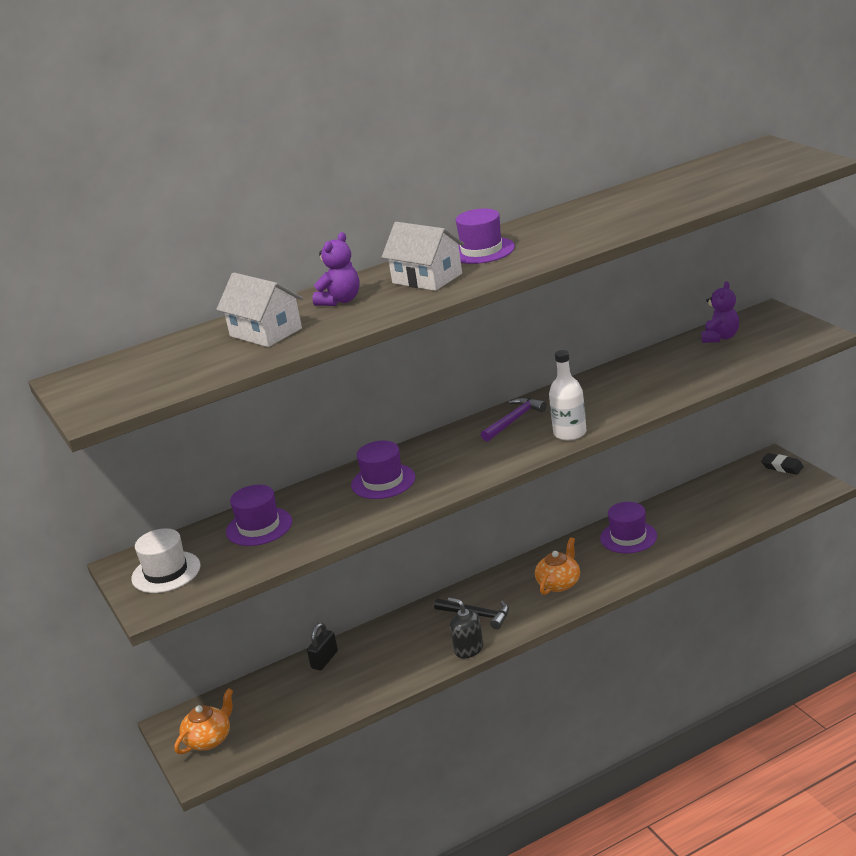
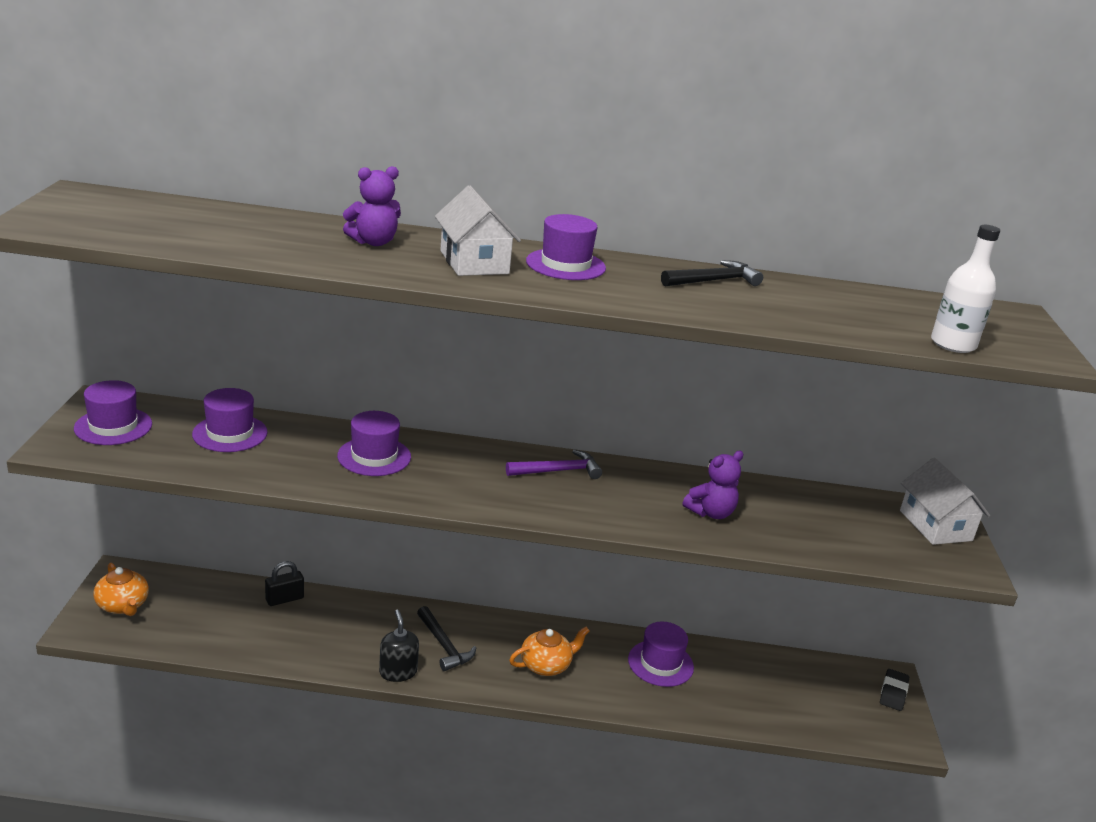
camera: 25 degrees right, 0 degrees up
white hat [131,528,200,593] -> purple hat [74,380,152,445]
orange teapot [174,688,233,754] -> orange teapot turned 75 degrees clockwise [93,563,149,616]
white house [216,273,303,347] -> white house moved to [900,458,990,545]
white bottle [549,350,587,441] -> white bottle moved to [931,225,1000,353]
purple teddy bear [701,281,739,343] -> purple teddy bear moved to [682,451,743,519]
black eraser [761,453,804,475] -> black eraser turned 45 degrees clockwise [880,669,909,711]
none -> black hammer [661,260,763,286]

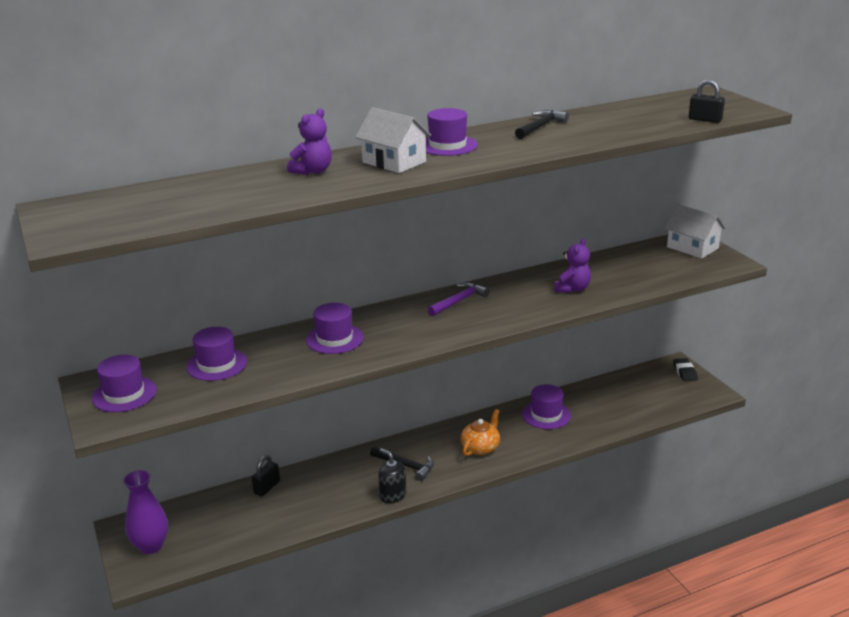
camera: 25 degrees left, 0 degrees up
orange teapot [93,563,149,616] -> purple vase [123,470,168,554]
white bottle [931,225,1000,353] -> black padlock [689,80,725,123]

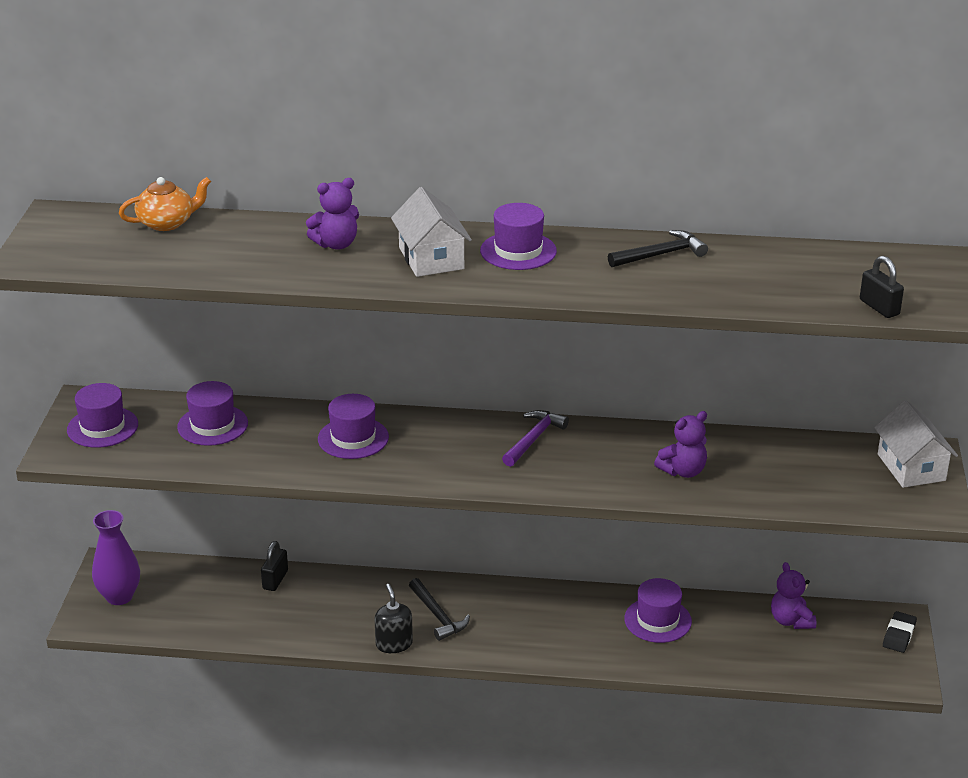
camera: 30 degrees right, 5 degrees up
black padlock [252,455,280,497] -> black padlock turned 45 degrees counterclockwise [261,541,288,591]
purple hammer [427,282,489,316] -> purple hammer turned 45 degrees counterclockwise [502,410,569,467]
orange teapot [461,409,500,456] -> orange teapot moved to [119,177,211,231]
none -> purple teddy bear [771,562,816,629]

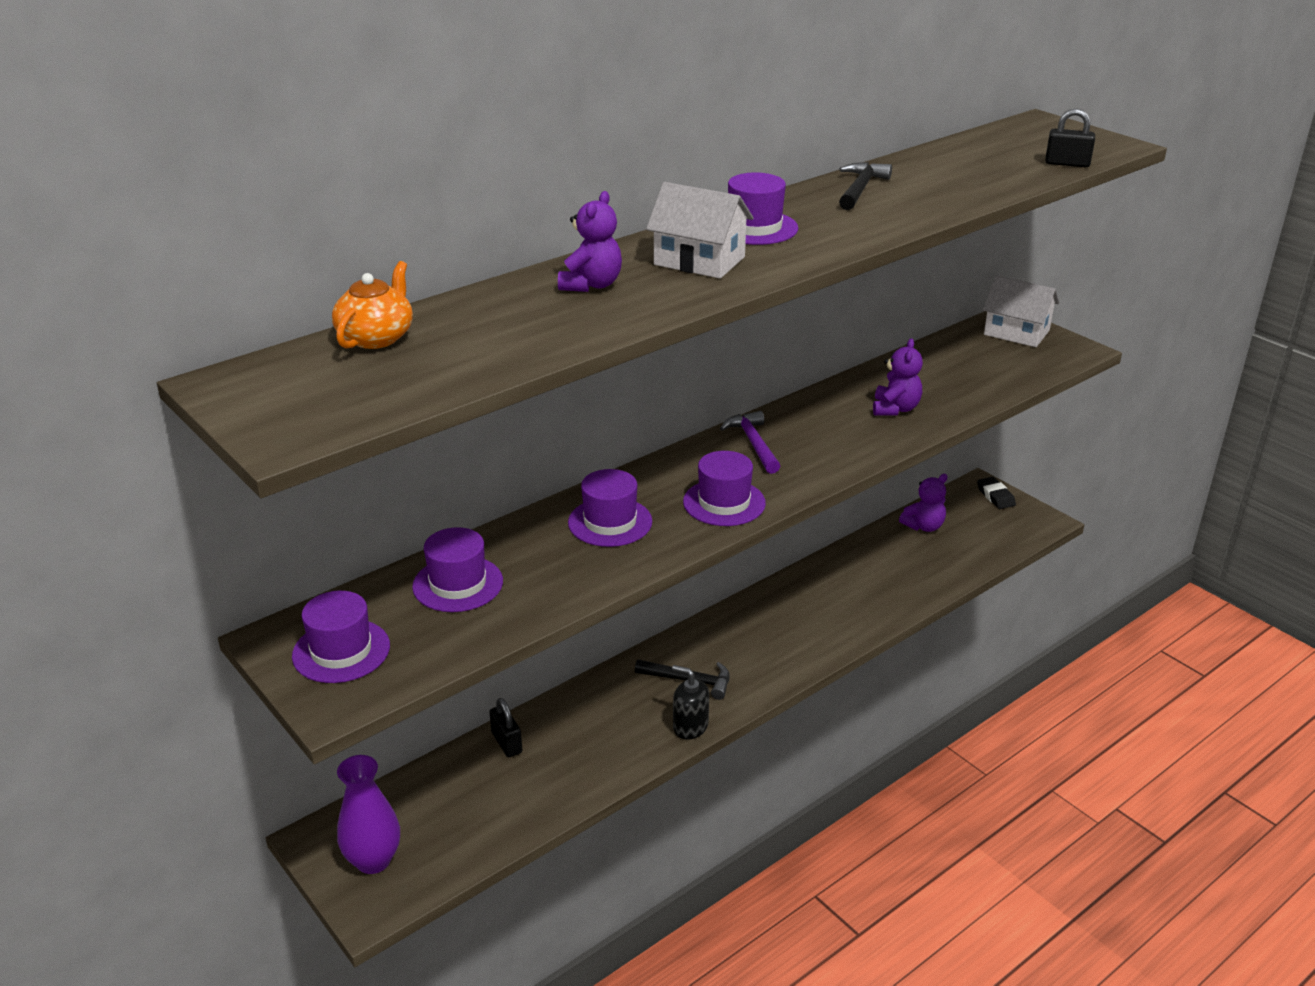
camera: 45 degrees left, 0 degrees up
purple hat [624,578,692,643] -> purple hat moved to [683,451,766,526]
purple teddy bear [771,562,816,629] -> purple teddy bear turned 60 degrees counterclockwise [899,474,948,532]

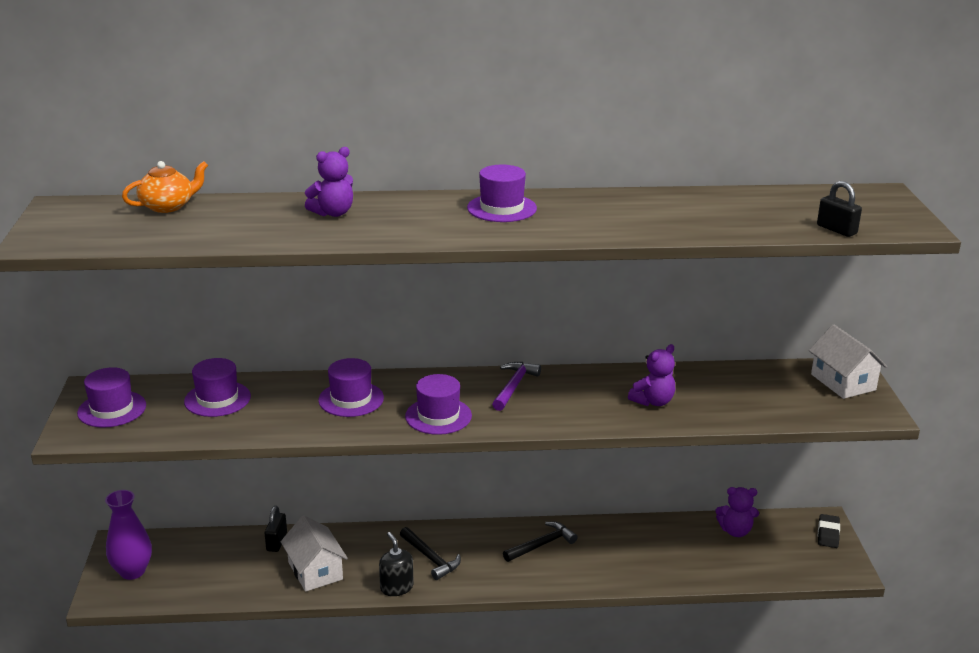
camera: 35 degrees right, 5 degrees down
white house [646,182,753,278] -> white house moved to [281,515,348,592]
black hammer [839,162,892,210] -> black hammer moved to [503,522,578,562]

